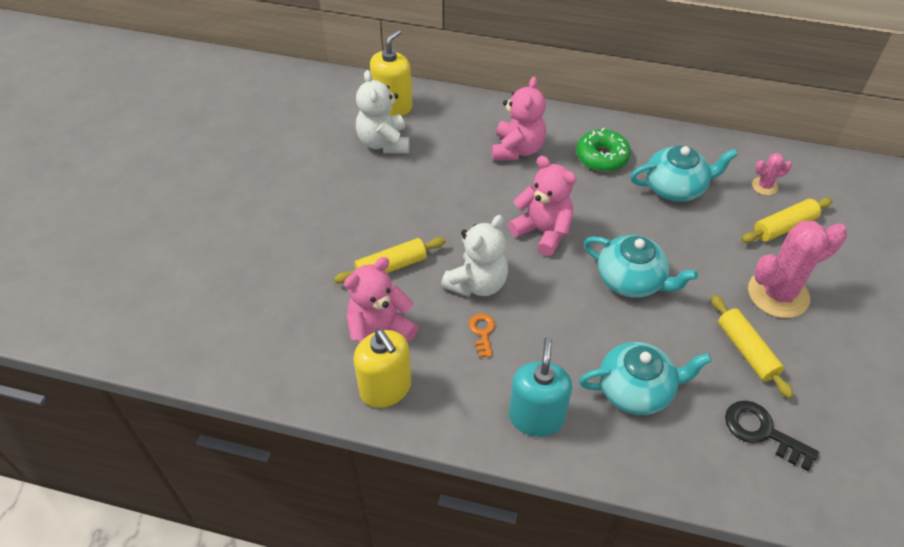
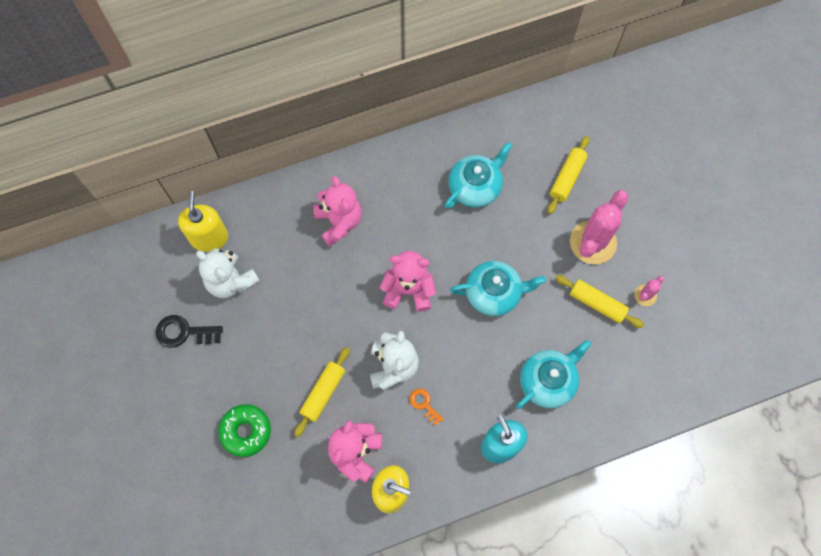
camera: 35 degrees left, 20 degrees up
green donut [576,128,631,172] -> green donut moved to [218,404,271,457]
black key [725,401,819,471] -> black key moved to [156,315,223,348]
pink cactus [752,153,792,195] -> pink cactus moved to [634,276,664,306]

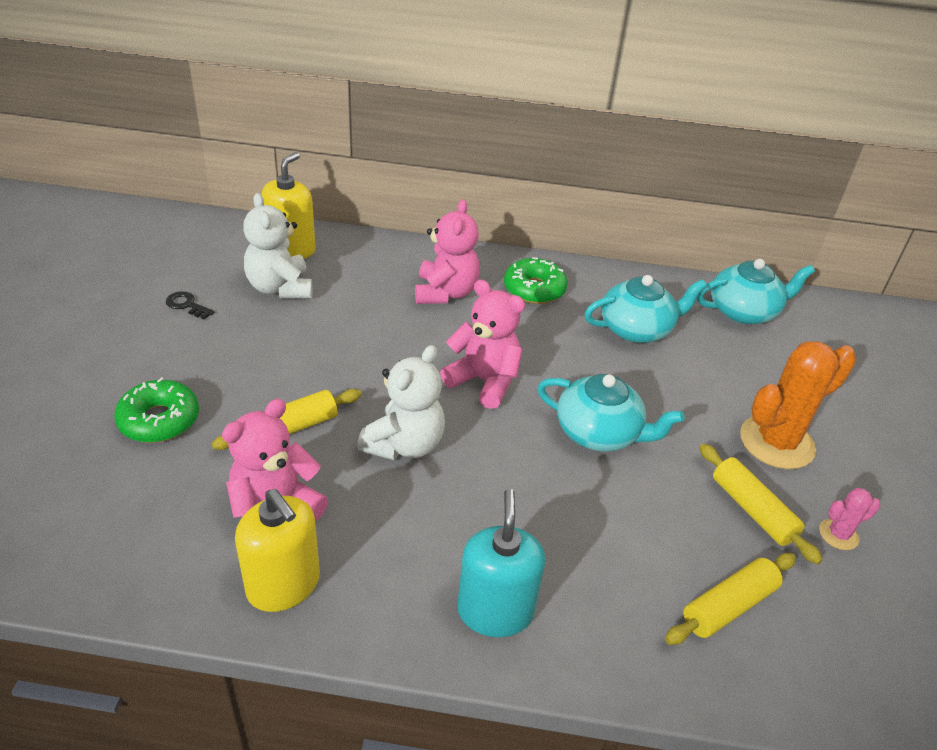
camera: 25 degrees right, 30 degrees down
black key [156,315,223,348] -> black key [166,291,215,319], size x0.60
orange key [409,389,443,426] -> none
turquoise teapot [516,340,592,409] -> turquoise teapot moved to [697,259,815,324]
yellow rolling pin [548,136,589,214] -> yellow rolling pin moved to [665,553,796,645]
pink cactus [570,190,629,264] -> orange cactus [740,341,856,469]
none -> green donut [504,257,568,304]

